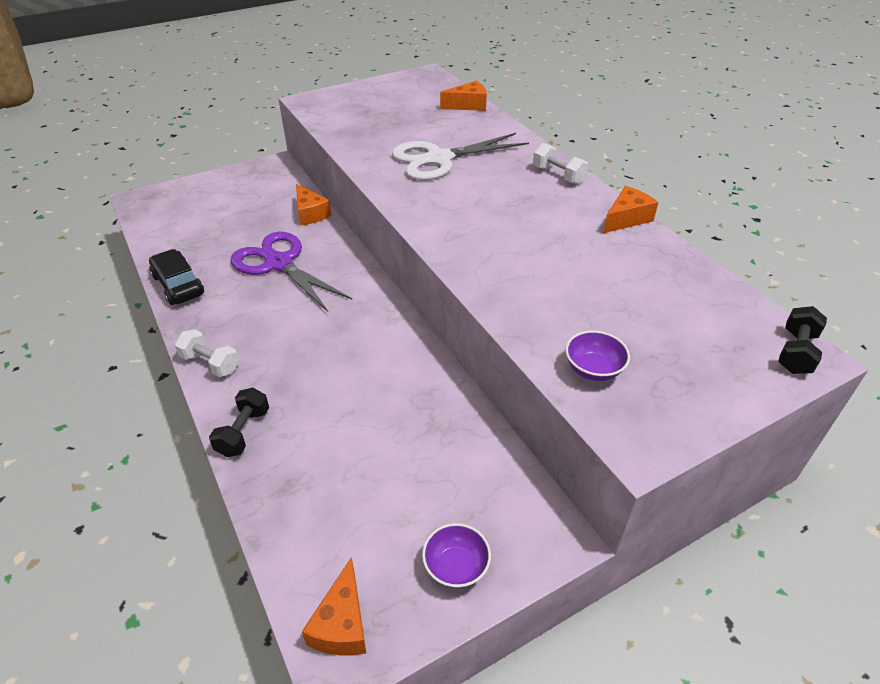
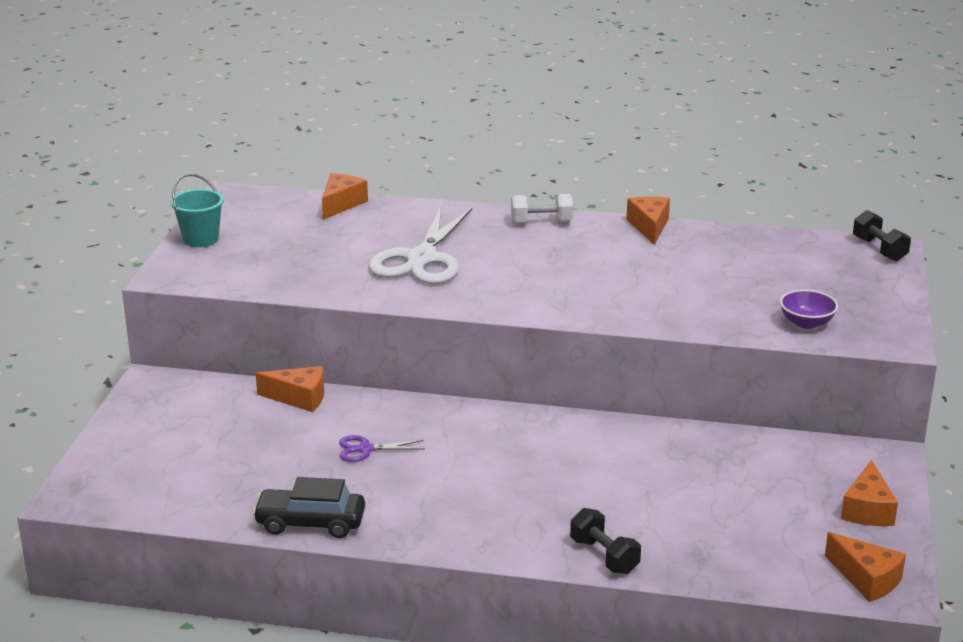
camera: 50 degrees left, 15 degrees down
white dumbbell [175,329,239,377] -> none
purple scissors [230,232,352,312] -> purple scissors [339,435,425,462], size x0.45
purple bowl [422,523,491,588] -> orange cheese [841,460,898,526]
none -> turquoise bucket [170,174,224,247]

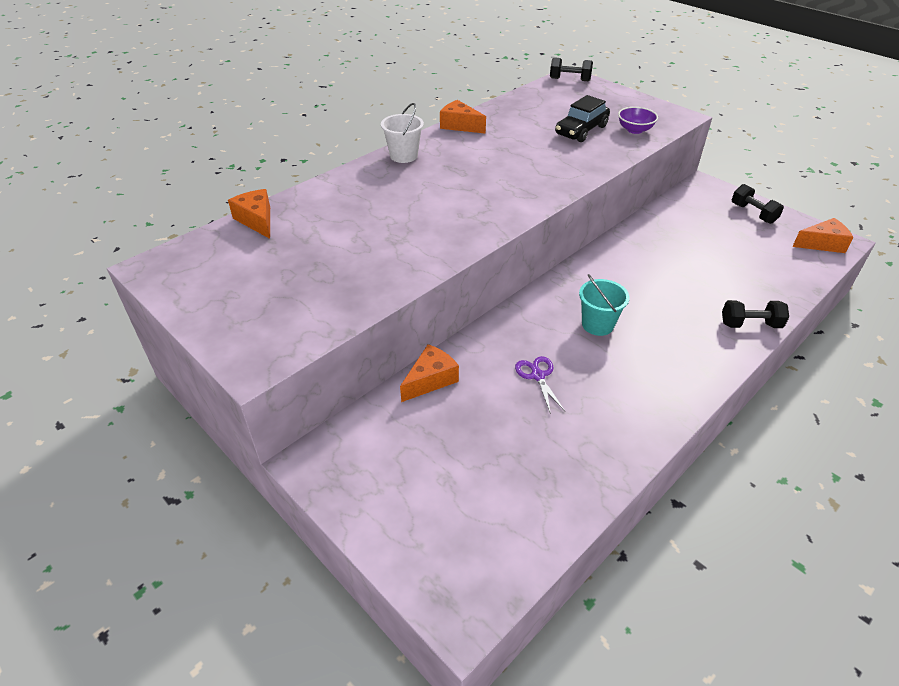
camera: 55 degrees left, 15 degrees up
turquoise bucket [170,174,224,247] -> turquoise bucket moved to [579,274,630,336]
black car [252,477,365,538] -> black car moved to [555,95,610,142]
purple scissors [339,435,425,462] -> purple scissors turned 135 degrees clockwise [515,356,565,414]
white scissors [369,207,472,284] -> none
white dumbbell [511,194,573,223] -> white bucket [381,103,424,163]
orange cheese [841,460,898,526] -> black dumbbell [732,184,784,224]

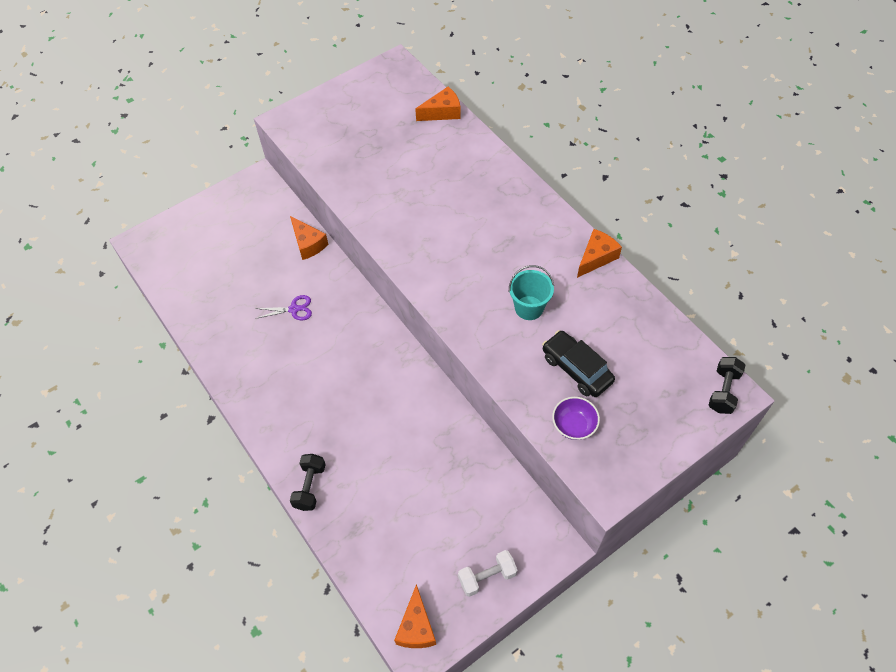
camera: 100 degrees right, 15 degrees up
white bucket [381,103,424,163] -> none
turquoise bucket [579,274,630,336] -> turquoise bucket moved to [509,265,554,320]
black dumbbell [732,184,784,224] -> white dumbbell [458,550,517,597]

